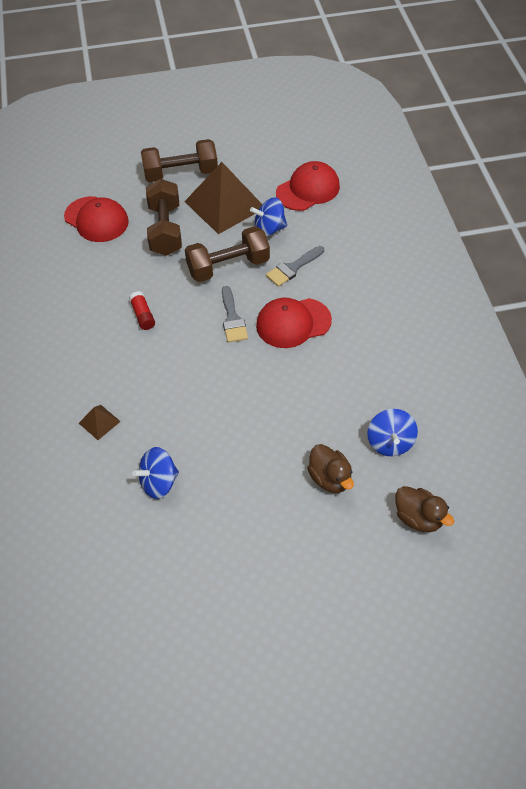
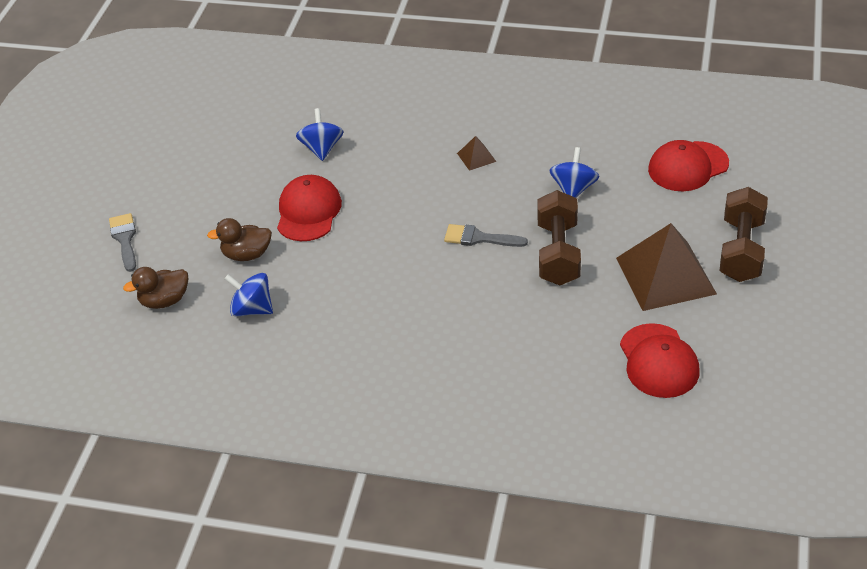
camera: 115 degrees right, 10 degrees down
brown pyramid [79,405,121,440] -> brown pyramid moved to [457,136,496,171]
red glue stick [129,291,155,330] -> none
brown dumbbell [146,179,182,256] -> none
blue spinning top [250,197,287,237] -> blue spinning top moved to [550,147,599,198]
red cap [256,298,332,348] -> red cap moved to [277,175,342,241]
grey brush [266,246,324,287] -> grey brush moved to [109,213,136,272]

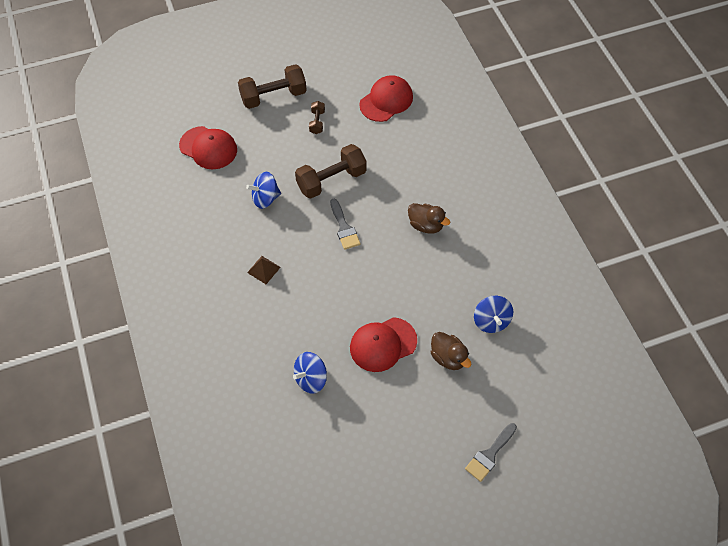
camera: 125 degrees left, 15 degrees up
brown duck [123,267,188,309] -> brown duck moved to [408,203,450,234]
brown pyramid [616,223,717,311] -> brown dumbbell [309,101,325,134]

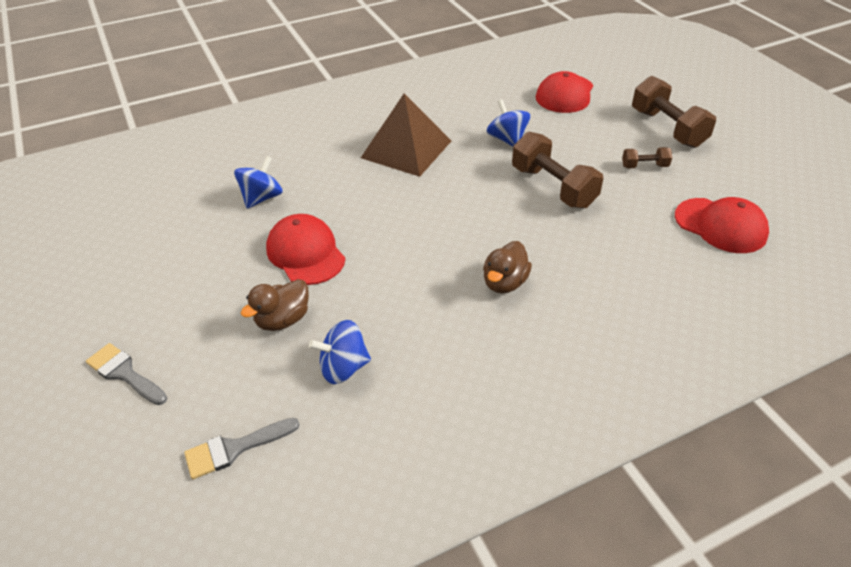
camera: 85 degrees right, 15 degrees down
brown pyramid [247,256,281,284] -> brown pyramid [361,93,451,177], size x2.34
blue spinning top [293,352,327,394] -> blue spinning top turned 75 degrees clockwise [234,156,283,209]
grey brush [330,199,361,250] -> grey brush moved to [184,418,299,479]

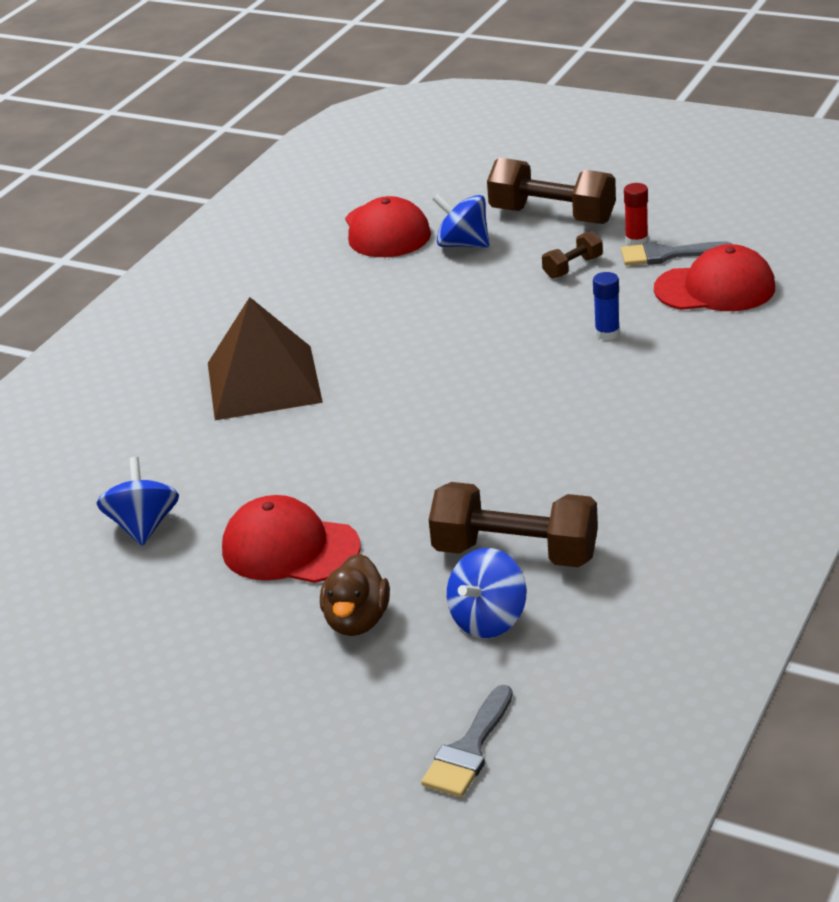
camera: 35 degrees left, 10 degrees down
grey brush [86,343,167,405] -> grey brush moved to [621,241,731,266]
brown duck [483,241,532,293] -> none
blue spinning top [487,99,531,147] -> blue spinning top moved to [432,194,489,248]
brown dumbbell [512,132,603,208] -> brown dumbbell moved to [429,482,598,567]
none -> blue glue stick [593,272,620,340]
none -> red glue stick [624,183,648,246]

